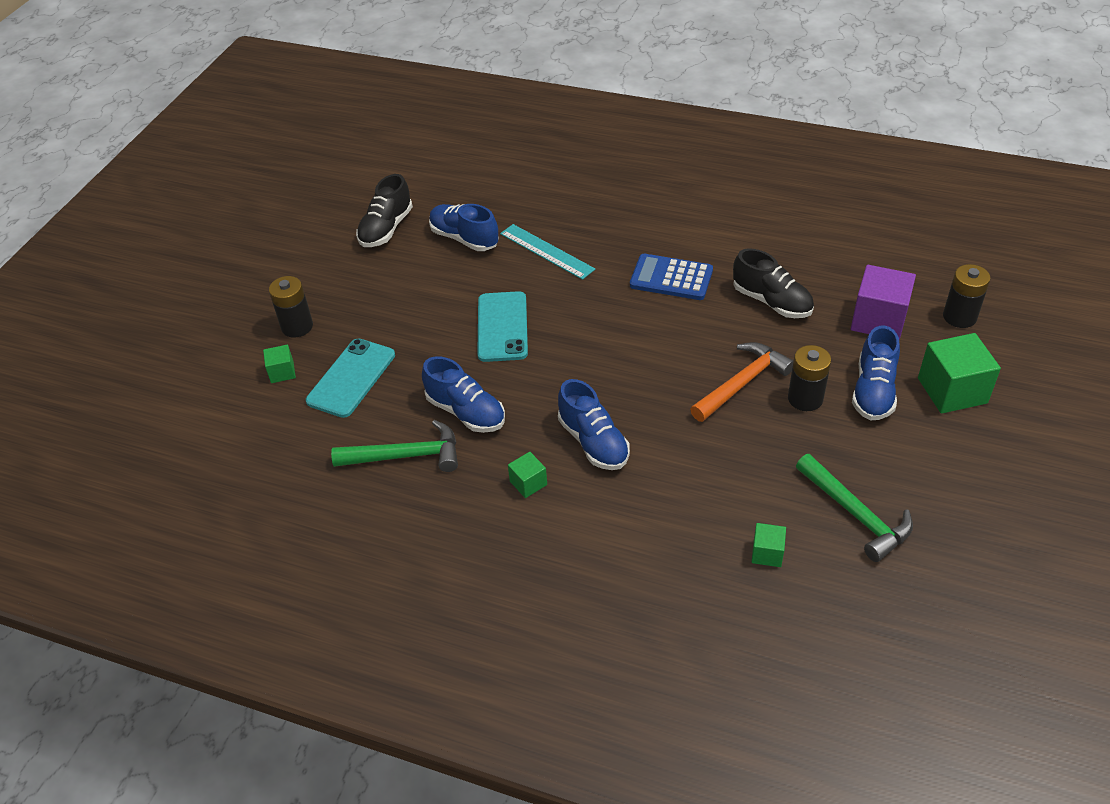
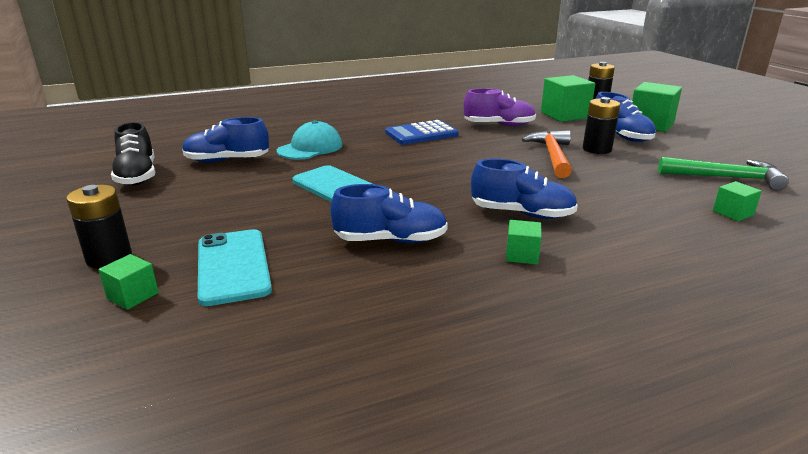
camera: 45 degrees left, 20 degrees down
green hammer [331,420,458,472] -> none
turquoise ruler [500,224,595,280] -> turquoise cap [277,120,342,159]
black shoe [733,248,814,318] -> purple shoe [464,88,536,126]
purple cube [851,265,916,340] -> green cube [541,75,595,122]

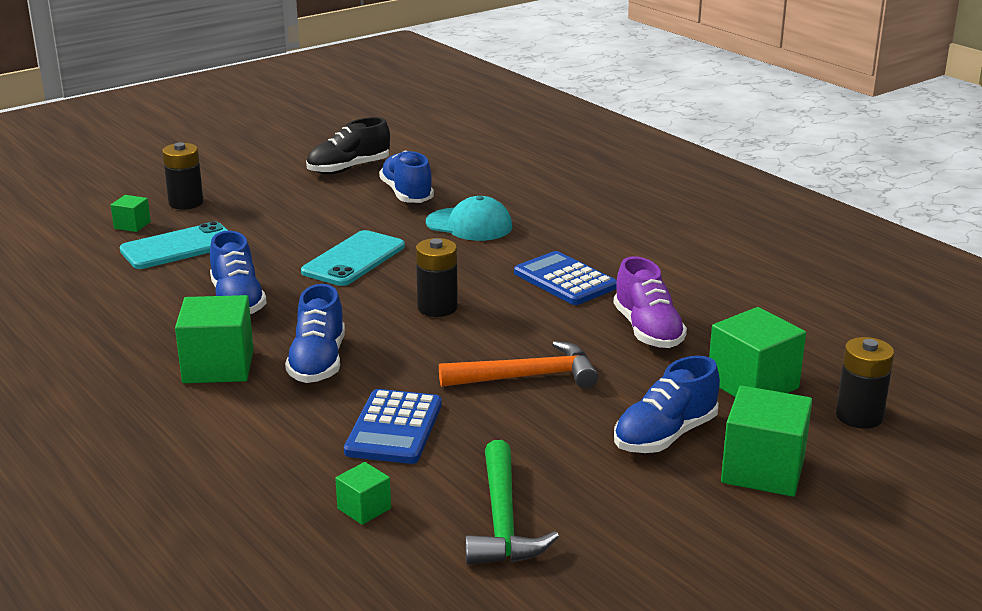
camera: 75 degrees right, 0 degrees up
green cube [506,220,542,265] -> green cube [175,295,254,383], size x1.96
black battery [583,97,620,154] -> black battery moved to [416,238,458,317]
none -> blue calculator [344,389,442,464]

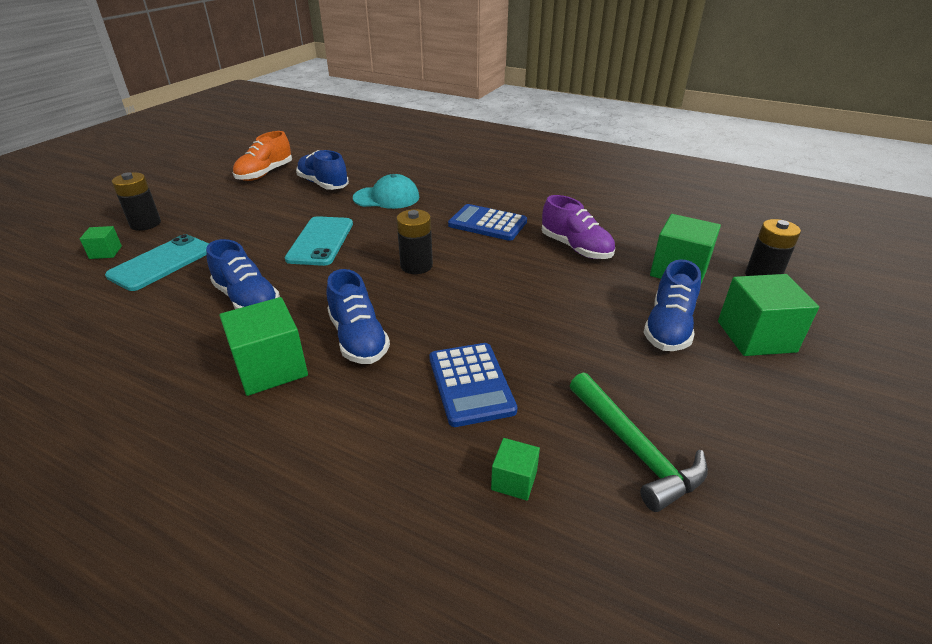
camera: 25 degrees left, 10 degrees up
black shoe [306,117,390,174] -> orange shoe [233,131,292,181]
orange hammer [439,341,598,388] -> none

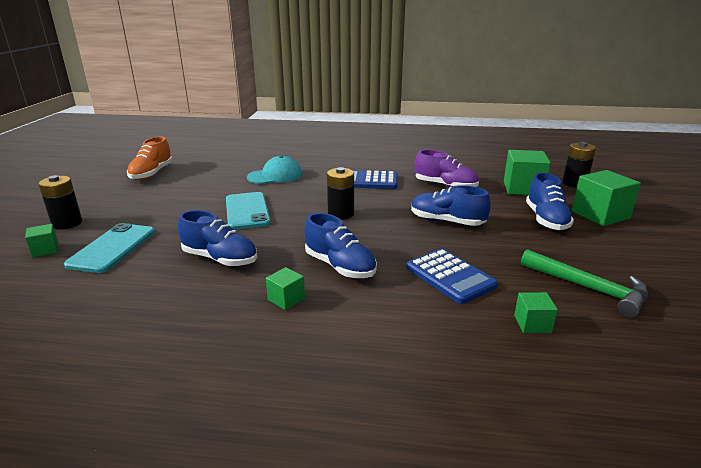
camera: 20 degrees left, 10 degrees down
green cube [220,297,308,396] -> green cube [266,267,305,310], size x0.51
blue shoe [296,150,349,190] -> blue shoe moved to [411,185,491,226]

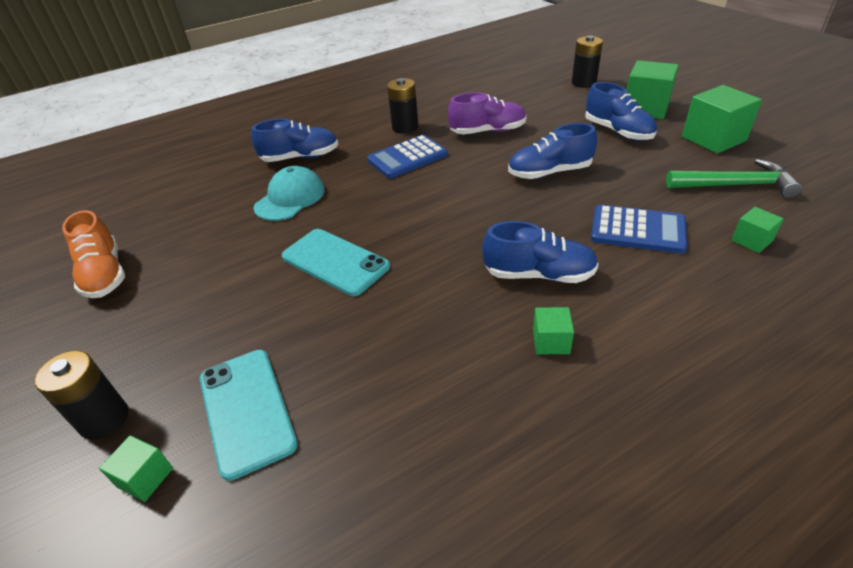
camera: 35 degrees left, 15 degrees up
blue shoe [178,210,257,267] -> blue shoe moved to [251,119,338,162]
black battery [327,167,354,220] -> black battery moved to [387,78,419,134]
green cube [504,150,551,195] -> green cube moved to [682,85,762,154]

